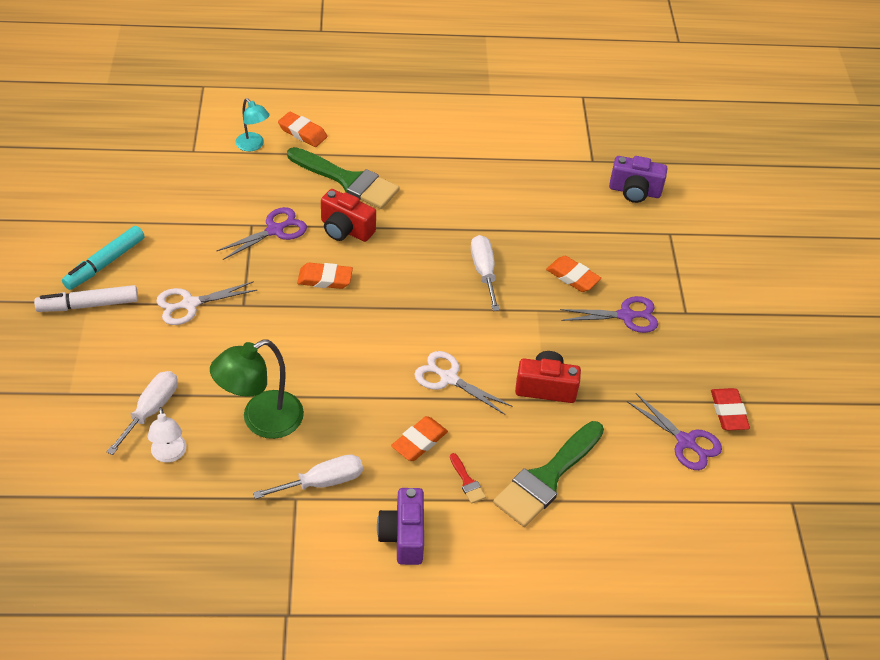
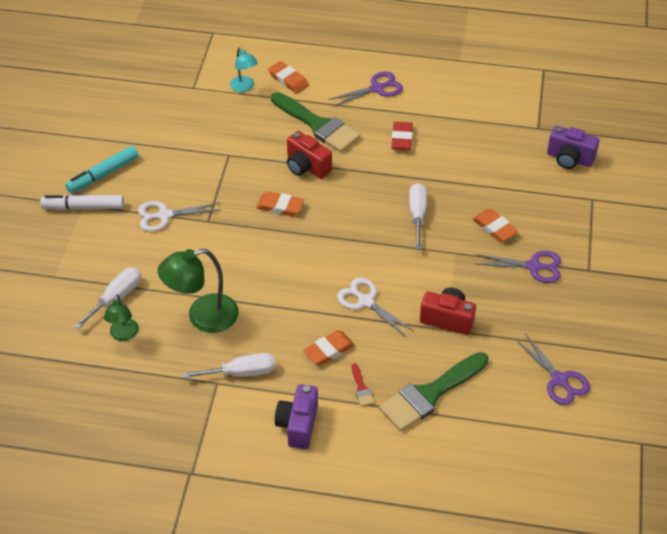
camera: 15 degrees right, 0 degrees up
white lamp [148,407,186,463] -> green lamp [104,294,139,341]
purple scissors [216,207,307,260] -> purple scissors moved to [329,71,403,107]
red eraser [711,388,750,430] -> red eraser moved to [391,122,413,150]

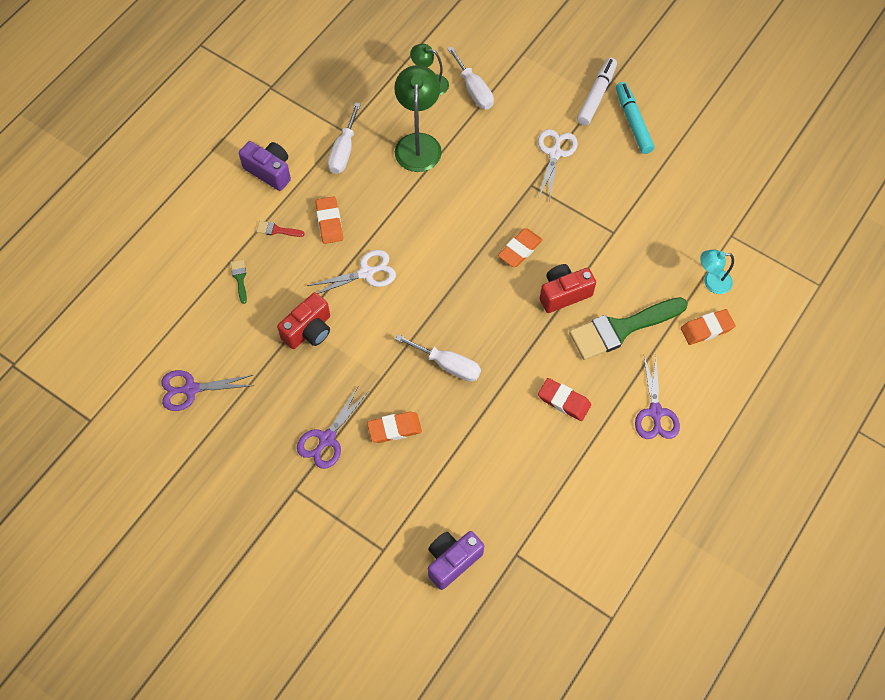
camera: 115 degrees right, 15 degrees up
green brush [379,352,489,432] -> green brush [230,259,247,304], size x0.40

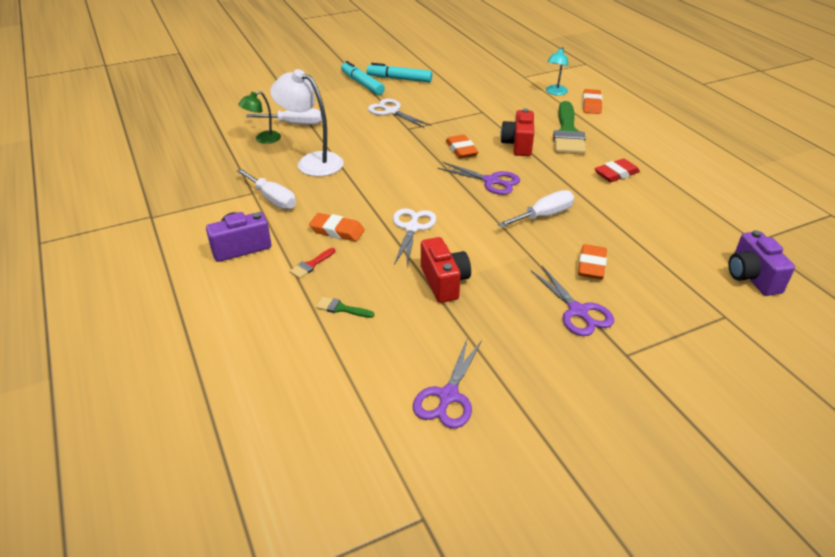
camera: 60 degrees left, 25 degrees down
green lamp [394,65,442,172] -> white lamp [270,69,344,177]
white marker [577,58,617,126] -> turquoise marker [341,61,385,95]
purple scissors [635,356,680,439] -> purple scissors moved to [437,162,520,195]

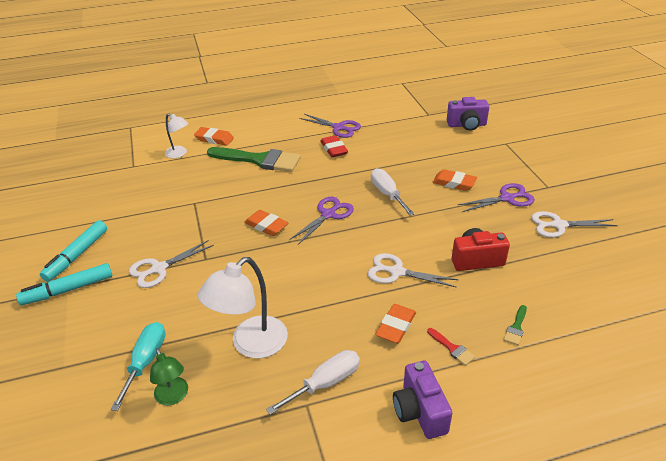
camera: 80 degrees left, 0 degrees up
white screwdriver [246,108,322,125] -> turquoise screwdriver [110,322,166,411]
purple scissors [413,339,482,428] -> purple scissors moved to [299,114,361,138]
orange eraser [446,134,479,159] -> orange eraser turned 45 degrees clockwise [244,210,289,236]
red camera [500,109,534,156] -> none
turquoise lamp [546,47,569,95] -> white lamp [165,113,188,158]
none -> white scissors [531,211,618,238]

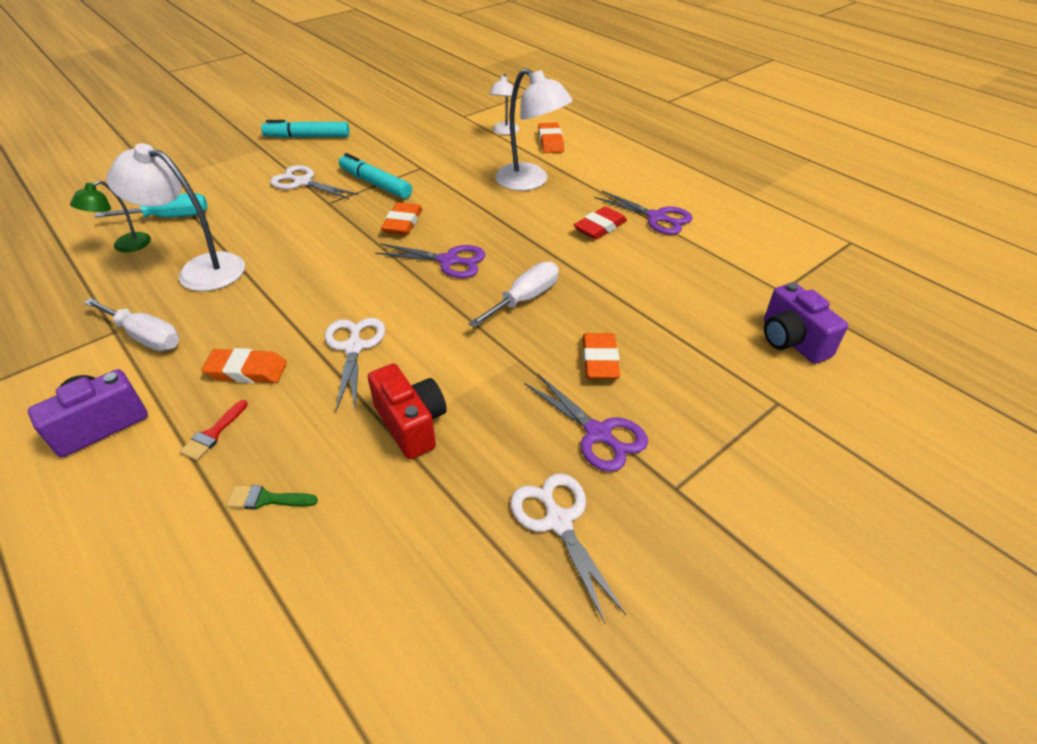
camera: 65 degrees right, 5 degrees up
turquoise marker [16,263,112,305] -> turquoise marker moved to [339,153,412,199]
green brush [207,147,301,172] -> white lamp [495,68,573,191]
purple scissors [299,114,361,138] -> purple scissors turned 60 degrees counterclockwise [595,191,693,235]

